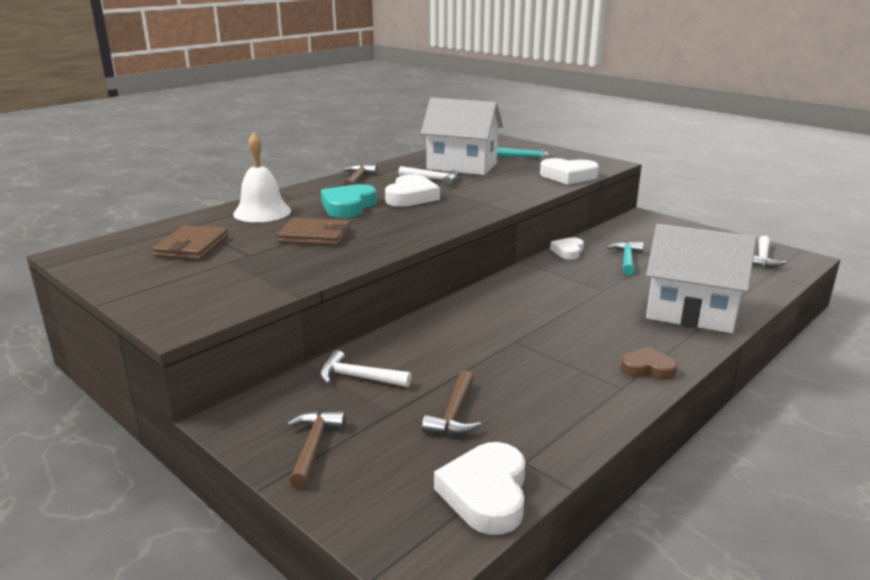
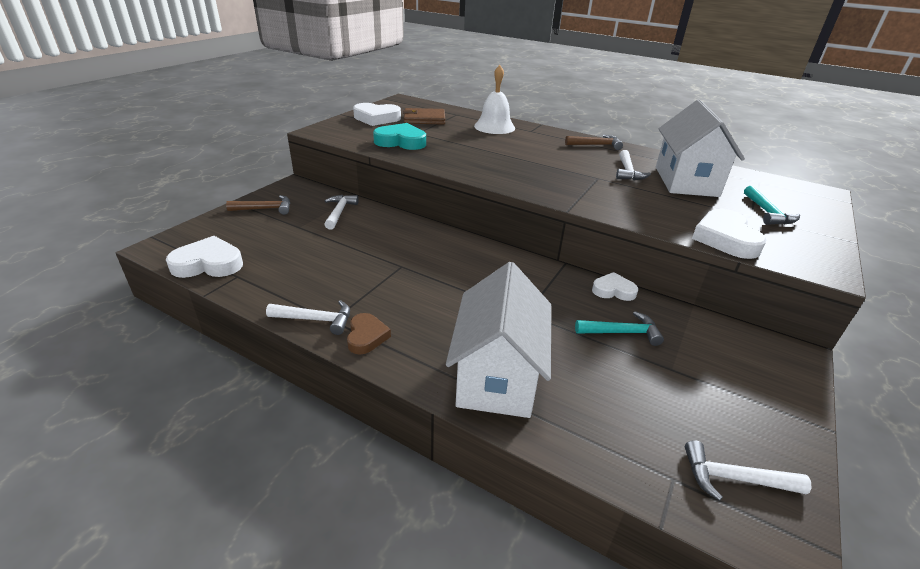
camera: 75 degrees right, 10 degrees up
brown wallet [277,217,350,246] -> none
turquoise heart [321,184,377,218] -> turquoise heart moved to [373,123,426,150]
white heart [385,174,440,207] -> white heart moved to [353,103,401,126]
brown hammer [422,370,481,435] -> none
none -> white hammer [266,300,350,335]

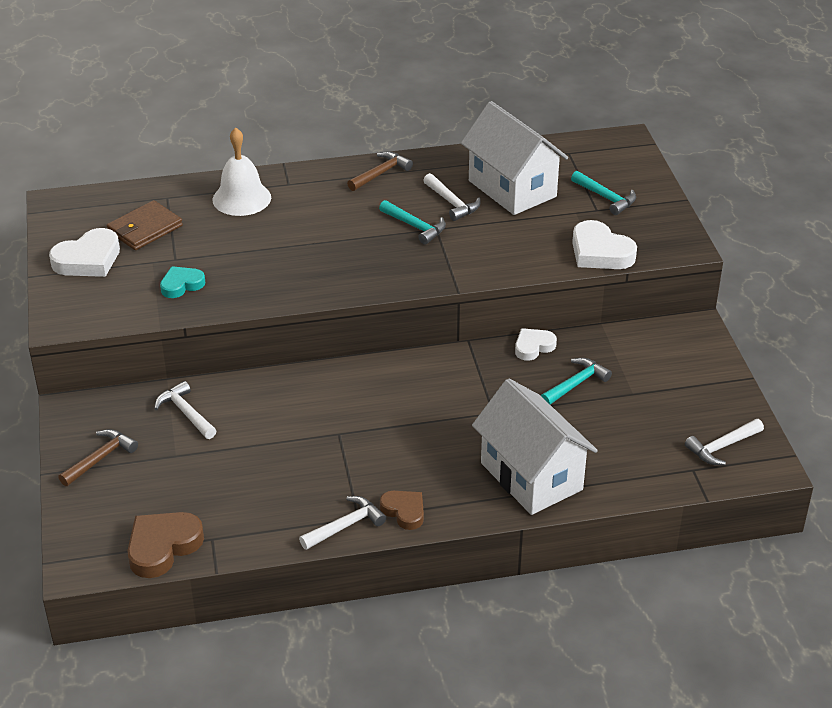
camera: 40 degrees left, 5 degrees up
white heart [166,236,243,278] -> brown heart [127,512,204,578]
turquoise heart [373,123,426,150] -> turquoise heart [160,266,205,298], size x0.63
none -> turquoise hammer [379,200,446,245]

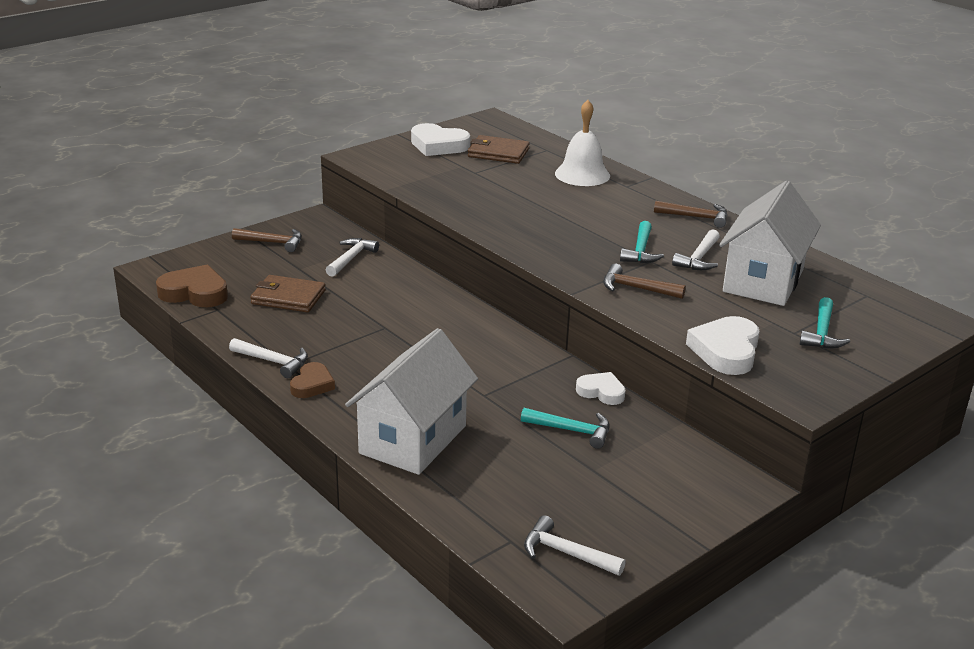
camera: 60 degrees right, 10 degrees down
turquoise heart [160,266,205,298] -> none
none -> brown wallet [250,275,326,312]
none -> brown hammer [603,263,686,299]

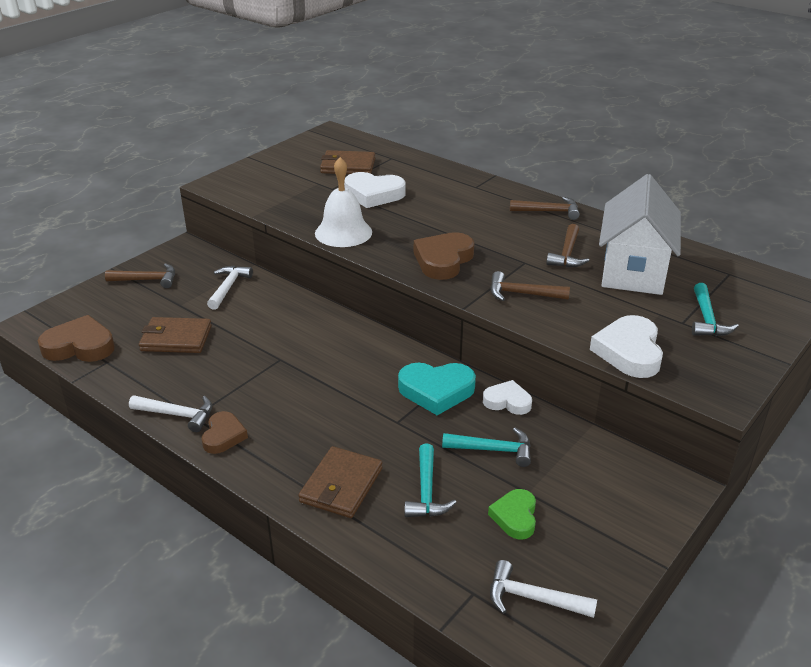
camera: 10 degrees left, 5 degrees up
white house [345,328,478,475] -> brown wallet [298,446,382,518]
white heart [411,123,470,156] -> white heart moved to [344,172,406,208]
white bell [555,100,610,186] -> white bell moved to [315,157,372,247]
turquoise hammer [620,221,664,263] -> turquoise hammer moved to [404,444,457,517]
white hammer [672,229,720,270] -> brown hammer [546,224,589,267]
none -> turquoise heart [398,363,476,415]
none -> brown heart [414,232,474,280]
none -> green heart [488,489,536,540]

